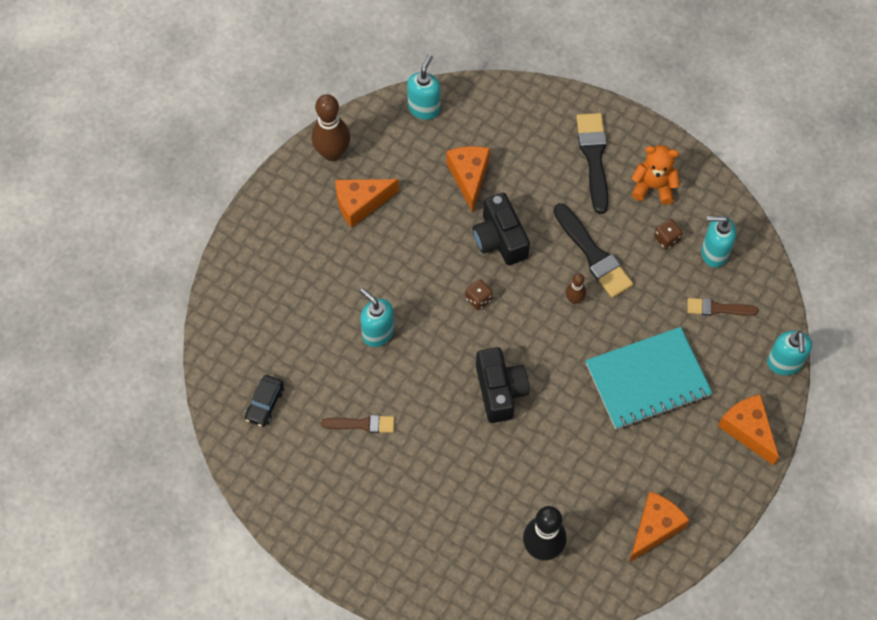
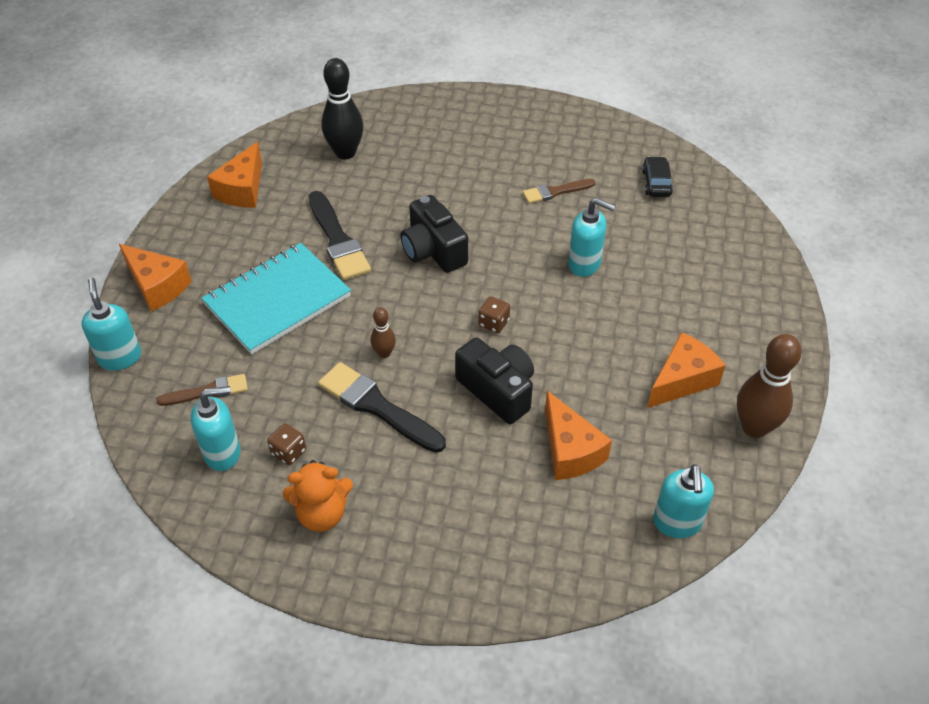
camera: 160 degrees right, 15 degrees down
black brush [576,113,609,214] -> black brush moved to [309,191,371,280]

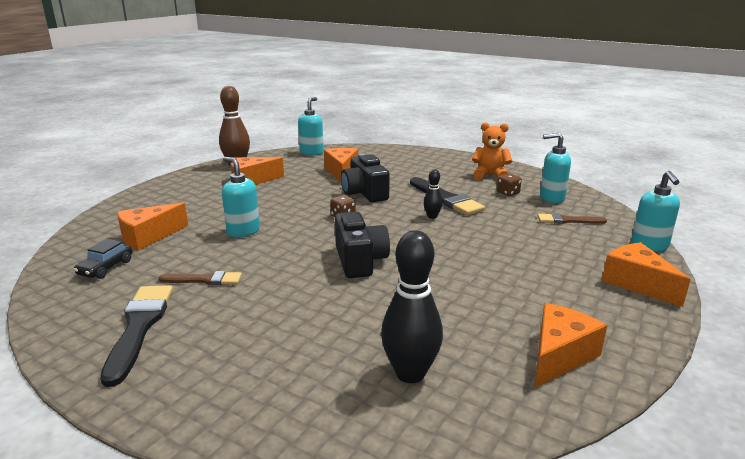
camera: 160 degrees left, 25 degrees down
turquoise notebook [201,243,351,354] -> none
black brush [309,191,371,280] -> black brush moved to [100,285,173,387]
brown bowling pin [371,307,396,358] -> black bowling pin [424,169,443,219]
none -> orange cheese [117,203,188,251]

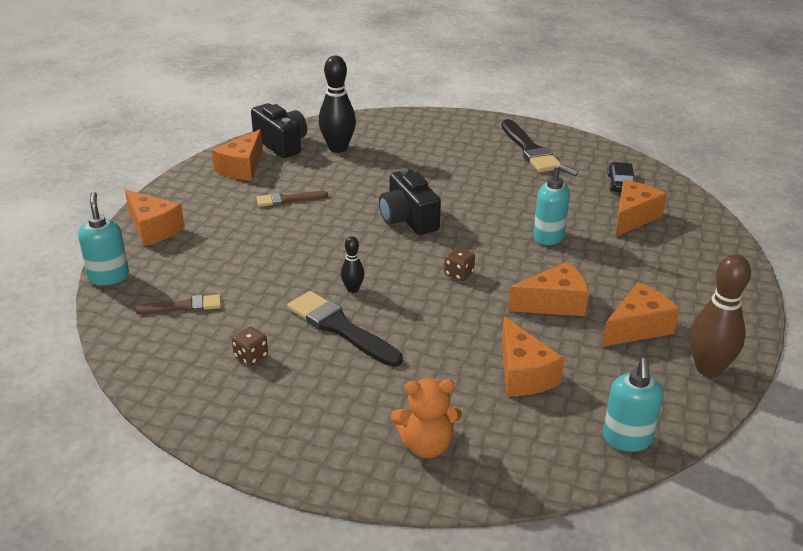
camera: 165 degrees right, 10 degrees up
brown brush [159,271,242,285] -> brown brush moved to [256,191,328,207]
black camera [341,153,390,202] -> black camera moved to [251,103,307,158]
orange teddy bear [472,123,512,180] -> orange teddy bear moved to [391,378,462,458]
turquoise soap dispenser [540,133,571,203] -> none
none -> orange cheese [508,262,589,316]

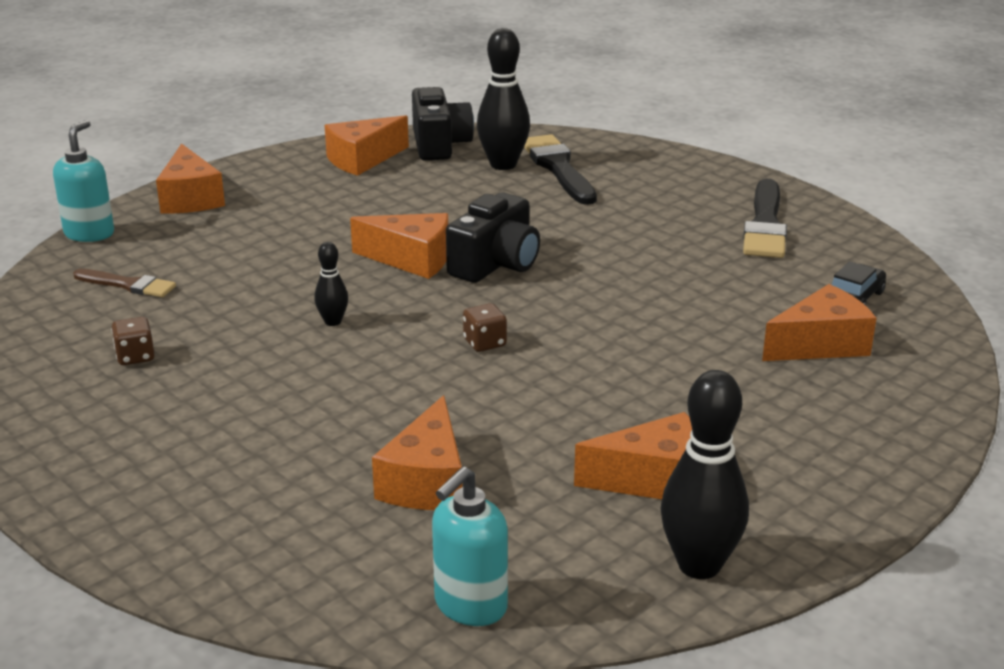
camera: 30 degrees right, 5 degrees down
brown brush [256,191,328,207] -> none
black brush [287,291,403,367] -> black brush moved to [524,134,597,205]
black camera [379,168,441,235] -> black camera turned 150 degrees counterclockwise [446,192,540,283]
orange teddy bear [391,378,462,458] -> none
orange cheese [508,262,589,316] -> orange cheese moved to [350,213,448,279]
turquoise soap dispenser [533,164,578,245] -> none
brown bowling pin [690,254,751,377] -> black bowling pin [660,370,749,579]

